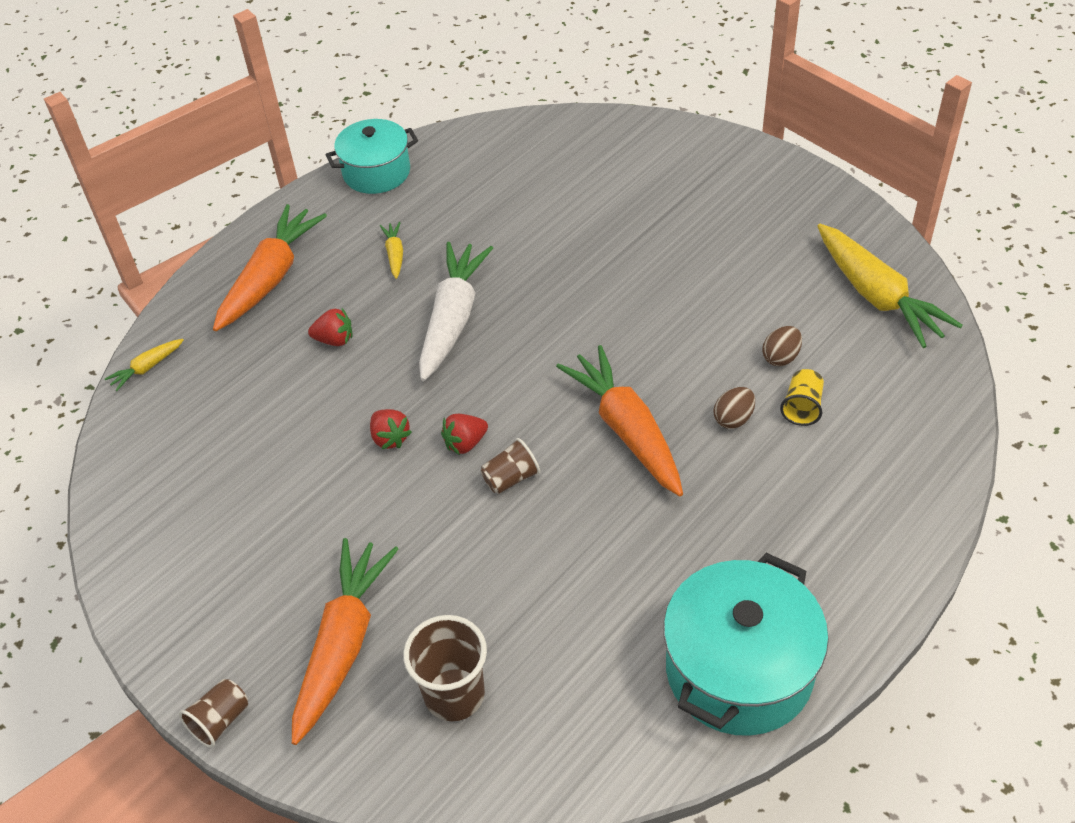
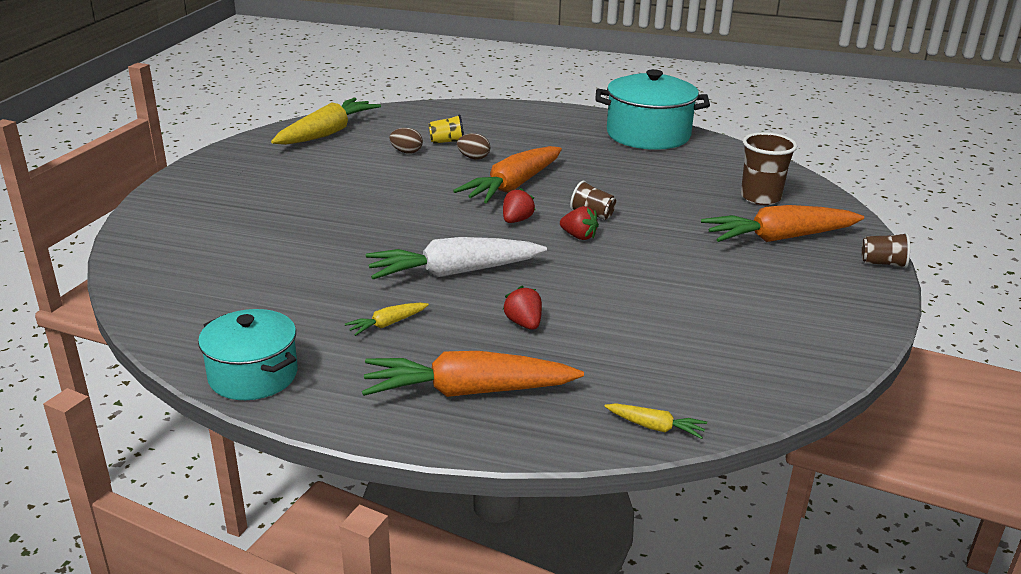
camera: 120 degrees left, 20 degrees down
red strawberry [370,409,412,449] -> red strawberry moved to [503,188,536,223]

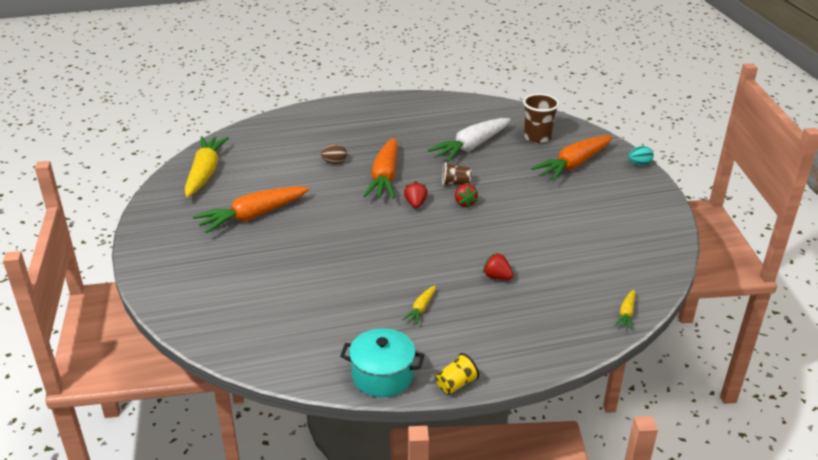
camera: 30 degrees left, 5 degrees up
orange carrot [362,351,584,397] -> orange carrot moved to [193,186,309,233]
white carrot [366,237,547,279] -> white carrot moved to [428,118,511,162]
brown egg [389,128,423,154] -> none
yellow cup [429,114,464,144] -> yellow cup moved to [436,353,479,394]
red strawberry [560,206,599,240] -> red strawberry turned 75 degrees clockwise [455,184,478,208]
turquoise pot [595,69,710,150] -> none
yellow carrot [604,403,707,439] -> yellow carrot turned 120 degrees clockwise [615,289,636,330]
brown cup [862,233,910,268] -> turquoise egg [628,146,654,166]

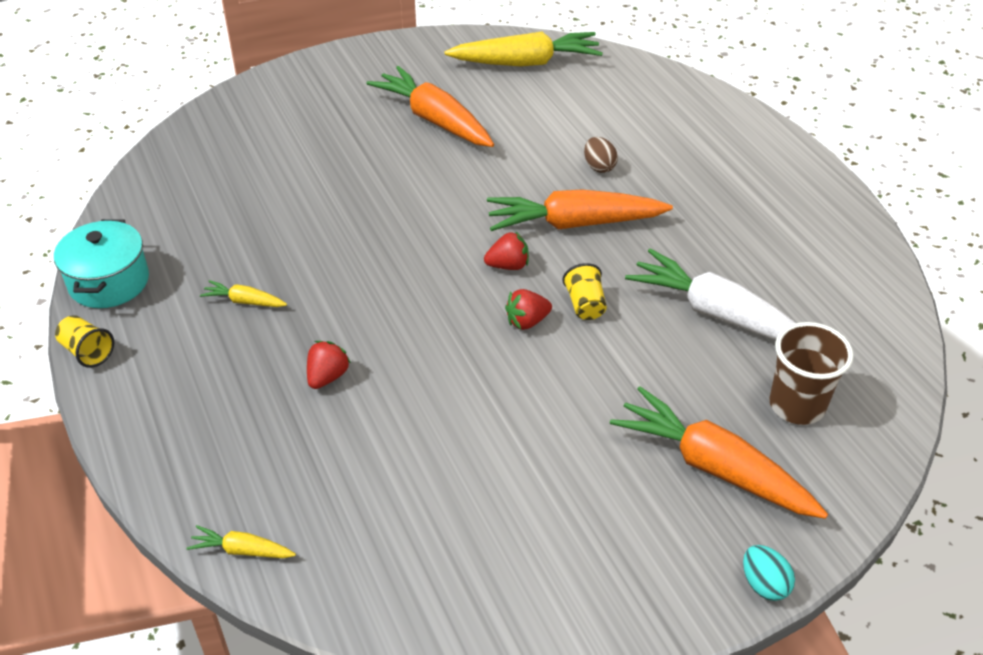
camera: 80 degrees right, 10 degrees up
brown cup [442,162,471,185] -> yellow cup [562,263,607,320]

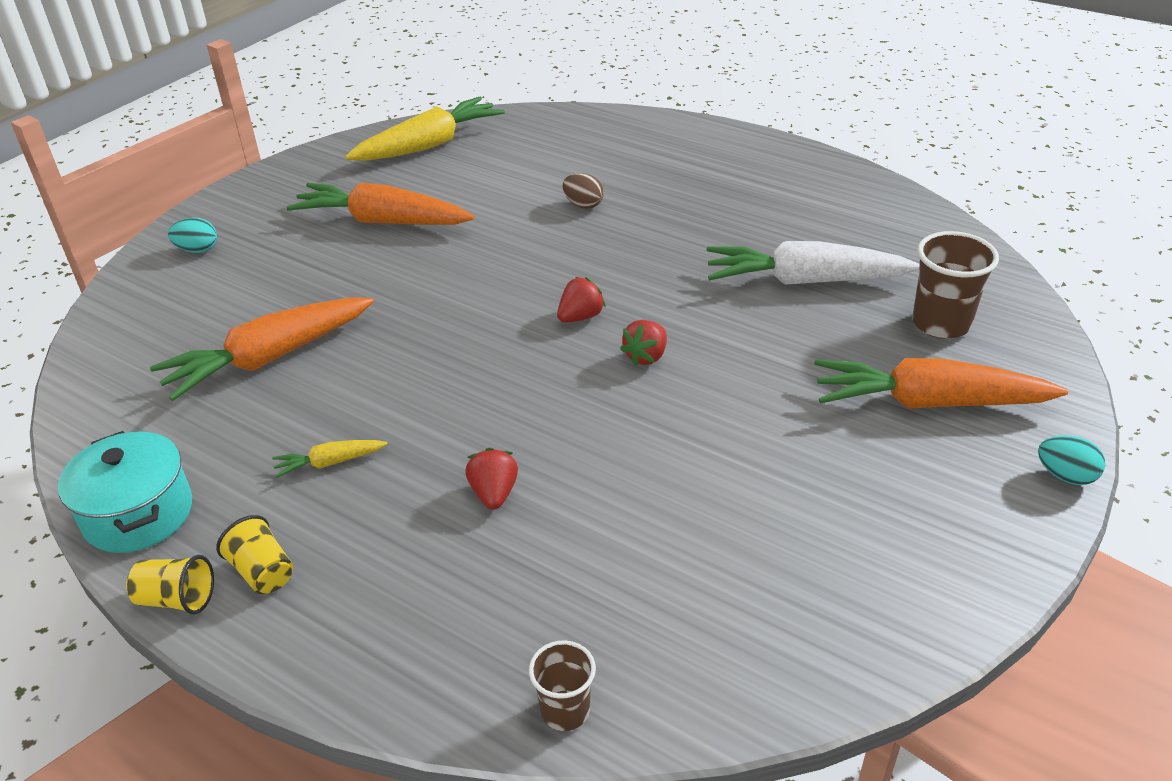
camera: 30 degrees left, 5 degrees down
yellow carrot [187,525,296,558] -> brown cup [529,640,596,731]
orange carrot [487,189,673,231] -> orange carrot moved to [150,298,374,401]
yellow cup [562,263,607,320] -> yellow cup moved to [216,515,293,594]
none -> turquoise egg [168,218,217,253]

